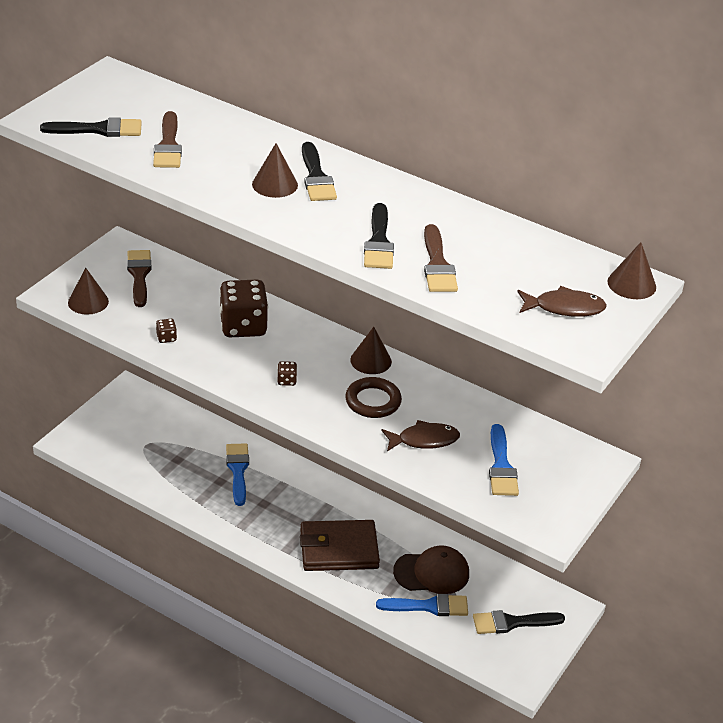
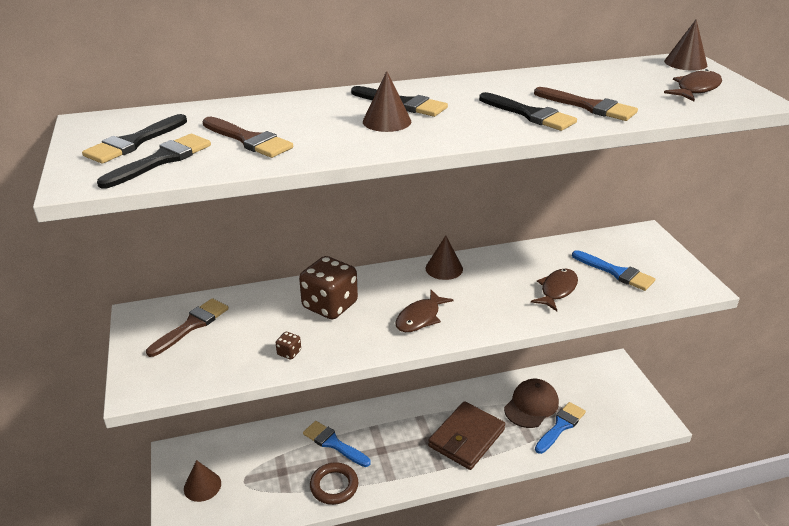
camera: 45 degrees left, 5 degrees down
brown cone [68,268,109,315] -> brown cone moved to [184,460,221,502]
brown brush [127,250,152,307] -> brown brush turned 90 degrees clockwise [146,298,229,357]
brown dice [277,361,297,386] -> brown fish [395,290,453,332]
brown ring [345,377,402,418] -> brown ring moved to [310,462,358,505]
black brush [473,610,565,634] -> black brush moved to [82,114,187,164]

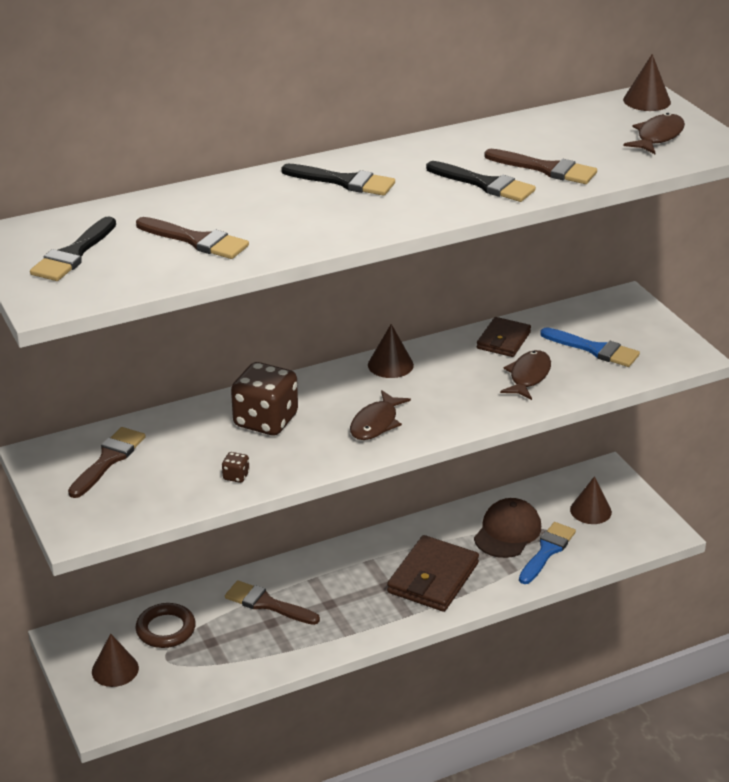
camera: 10 degrees left, 0 degrees up
black brush [97,134,211,188] -> none
blue brush [303,421,370,467] -> brown brush [225,580,320,625]
brown ring [310,462,358,505] -> brown ring moved to [136,603,196,648]
brown cone [363,71,411,132] -> brown cone moved to [570,476,612,524]
none -> brown wallet [477,317,531,357]

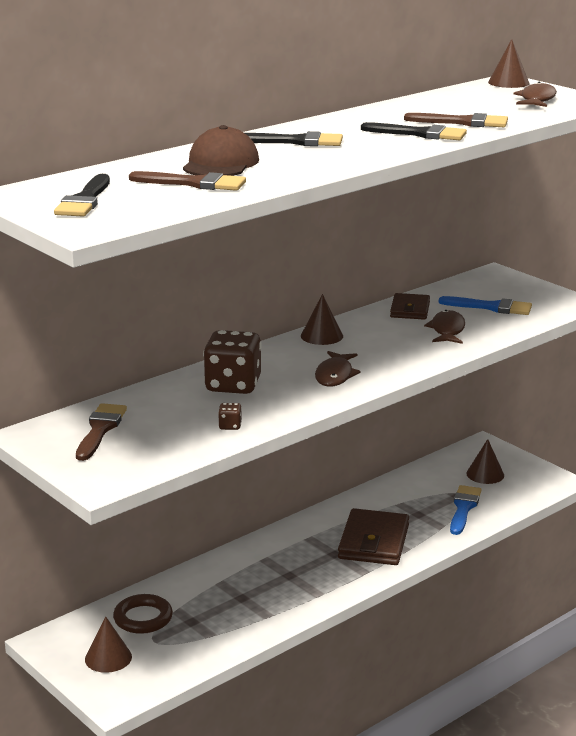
camera: 15 degrees left, 10 degrees down
brown brush [225,580,320,625] -> none
brown cap [474,498,541,558] -> brown cap moved to [183,125,259,176]

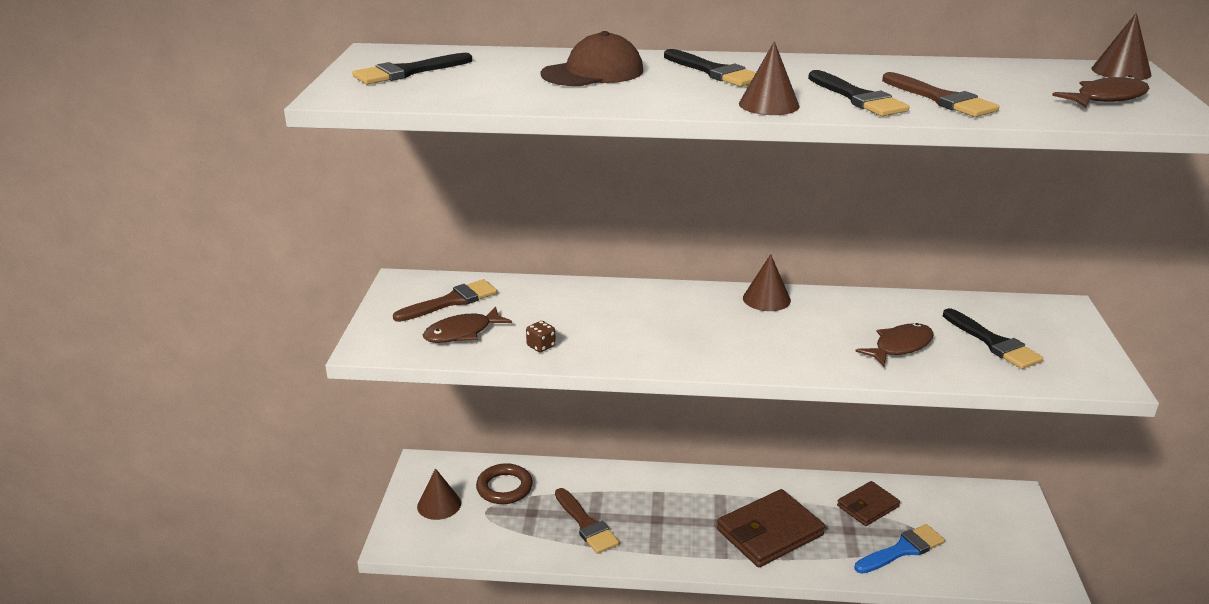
camera: 45 degrees right, 5 degrees up
brown brush [129,171,246,191] -> brown brush moved to [555,488,619,554]
brown dice [203,330,262,394] -> none
brown fish [315,351,361,387] -> brown fish moved to [423,306,512,343]
brown wallet [390,293,430,320] -> brown wallet moved to [837,481,900,526]
blue brush [439,296,532,315] -> black brush [943,308,1043,369]
brown cone [466,439,504,484] -> brown cone moved to [739,41,800,115]

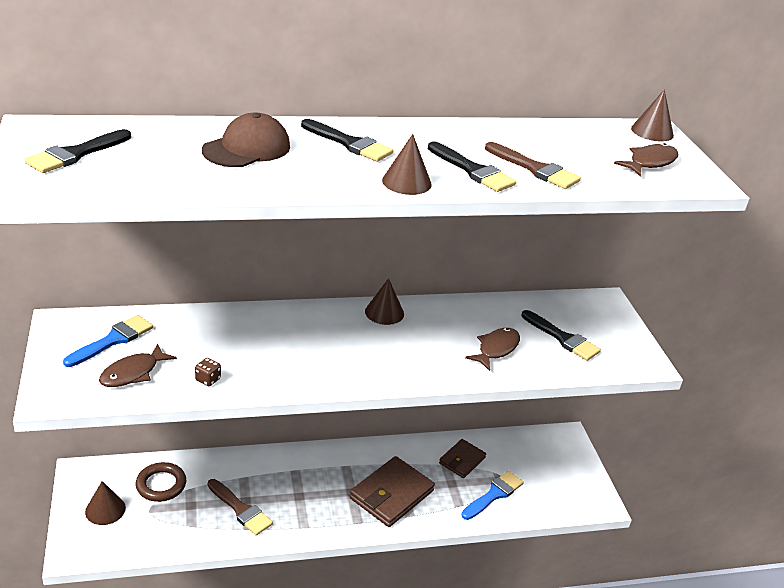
camera: 20 degrees left, 5 degrees up
brown brush [393,279,497,322] -> blue brush [63,315,153,367]

